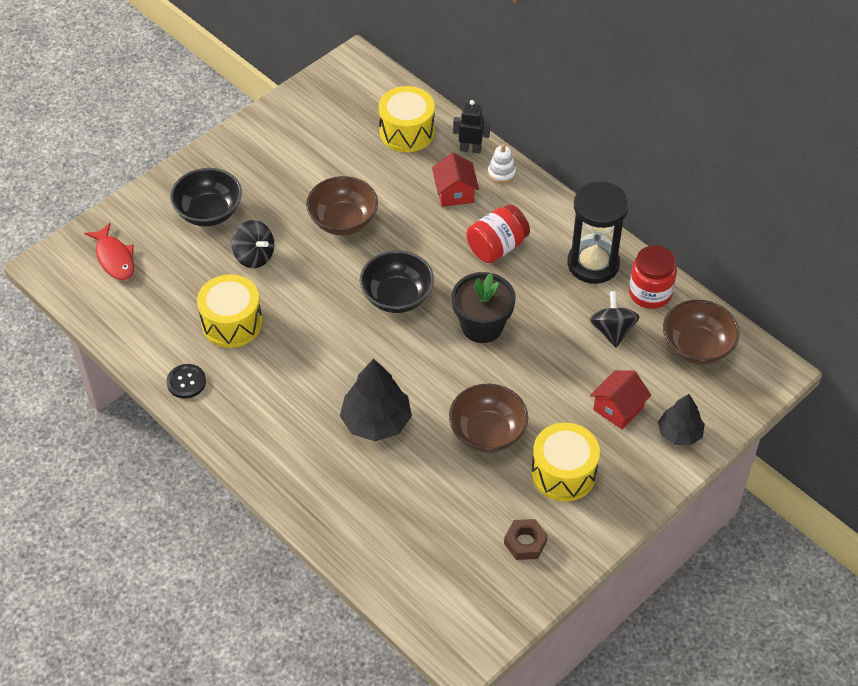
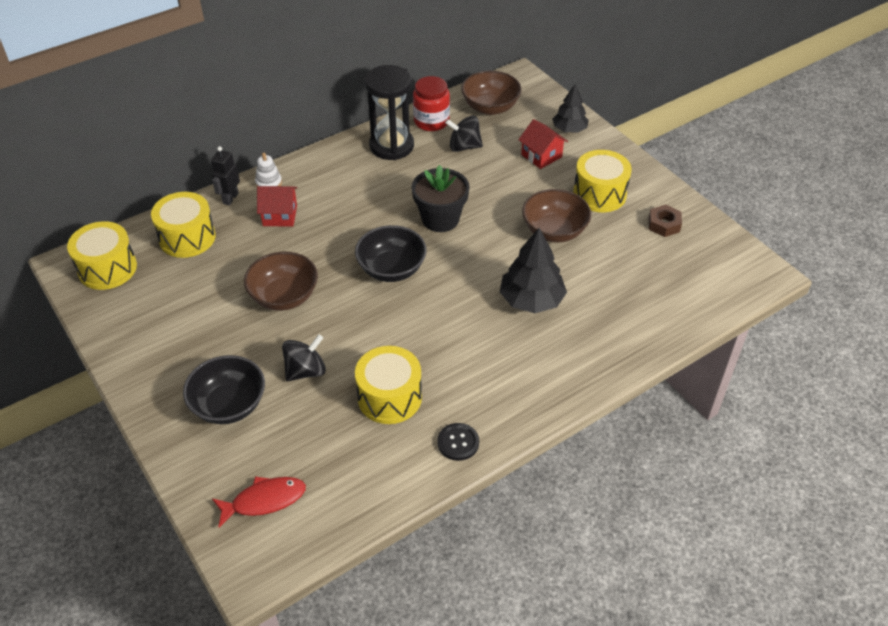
camera: 80 degrees left, 5 degrees down
red jar [466,204,530,263] -> none
none -> yellow drum [67,221,137,290]

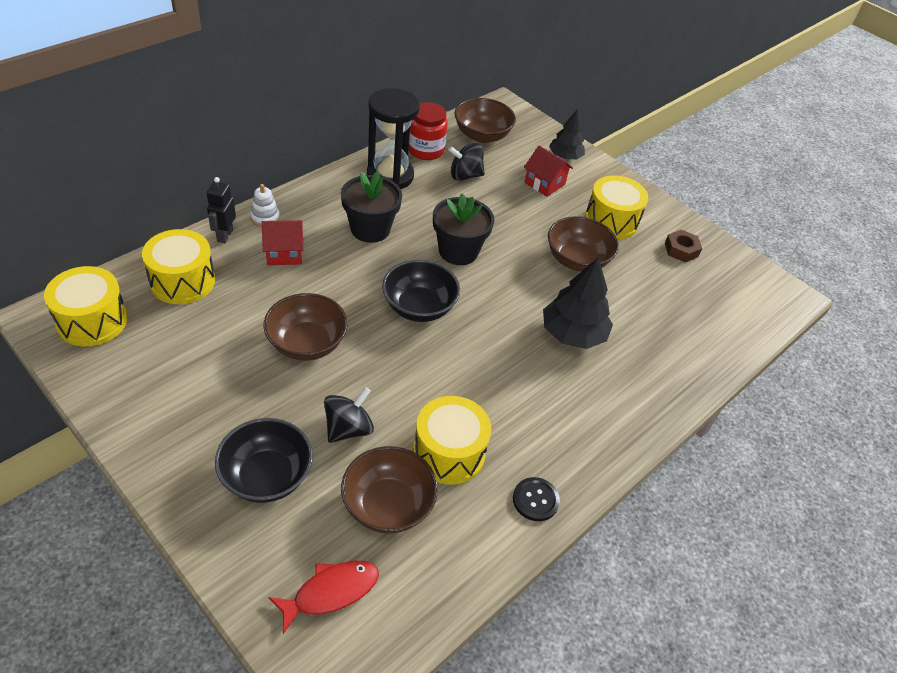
camera: 15 degrees left, 0 degrees up
none -> black flower pot [341,172,402,243]
none -> brown bowl [341,446,438,534]

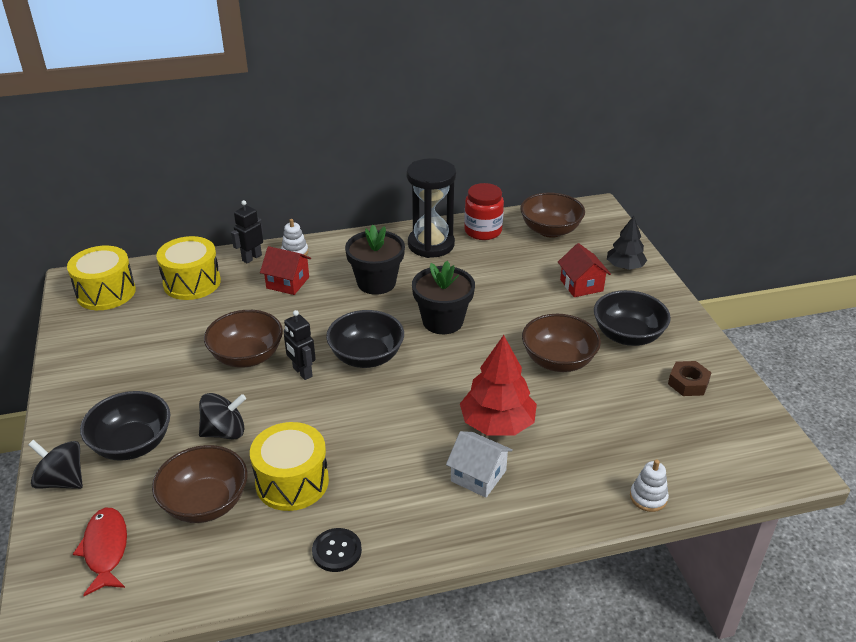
camera: 35 degrees right, 10 degrees down
red fish [268,561,379,634] -> red fish turned 105 degrees counterclockwise [73,508,127,596]
black spinning top [448,143,485,181] -> black spinning top moved to [28,440,83,489]
black tree [543,257,613,349] -> red tree [460,335,537,436]
yellow drum [585,175,648,239] -> black bowl [594,290,671,346]
none -> black robot [284,310,316,380]
none -> white house [446,431,513,498]
none -> white stacking toy [630,459,669,512]

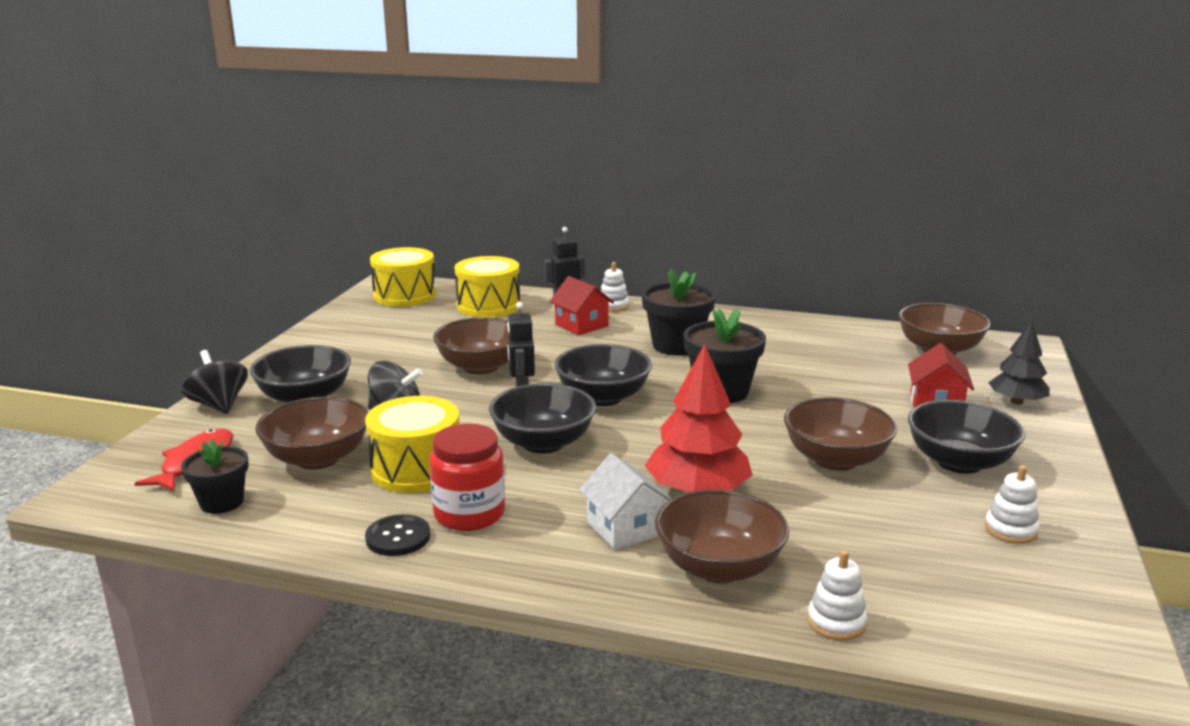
camera: 30 degrees right, 15 degrees down
black hourglass [407,158,456,258] -> none
red jar [464,183,504,240] -> red jar moved to [429,424,505,531]
brown nut [668,361,711,396] -> white stacking toy [984,465,1040,544]
none -> black flower pot [181,439,249,514]
none -> black bowl [489,383,596,454]
none -> brown bowl [655,489,789,583]

